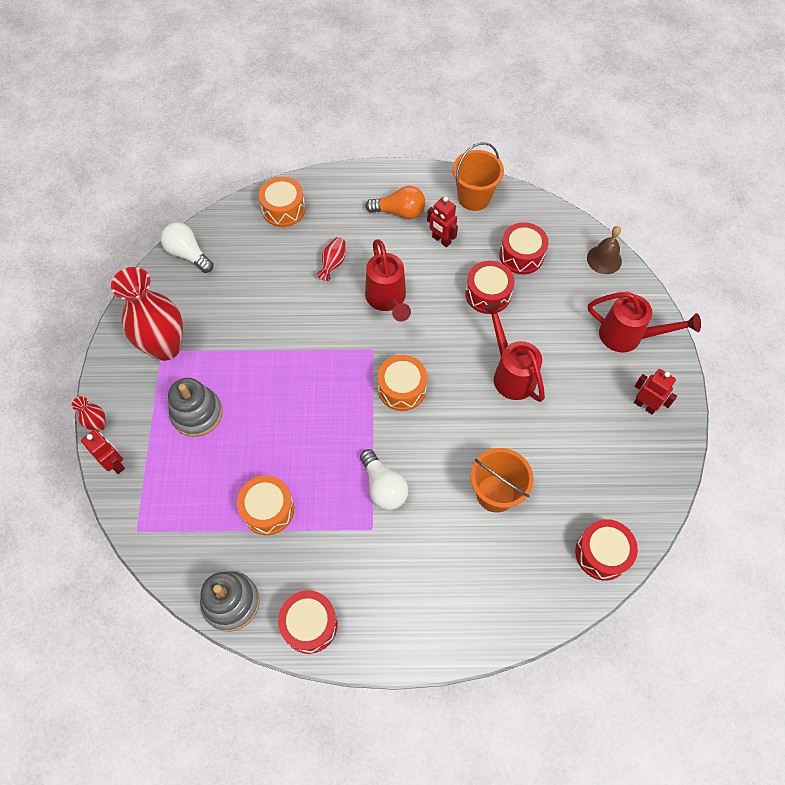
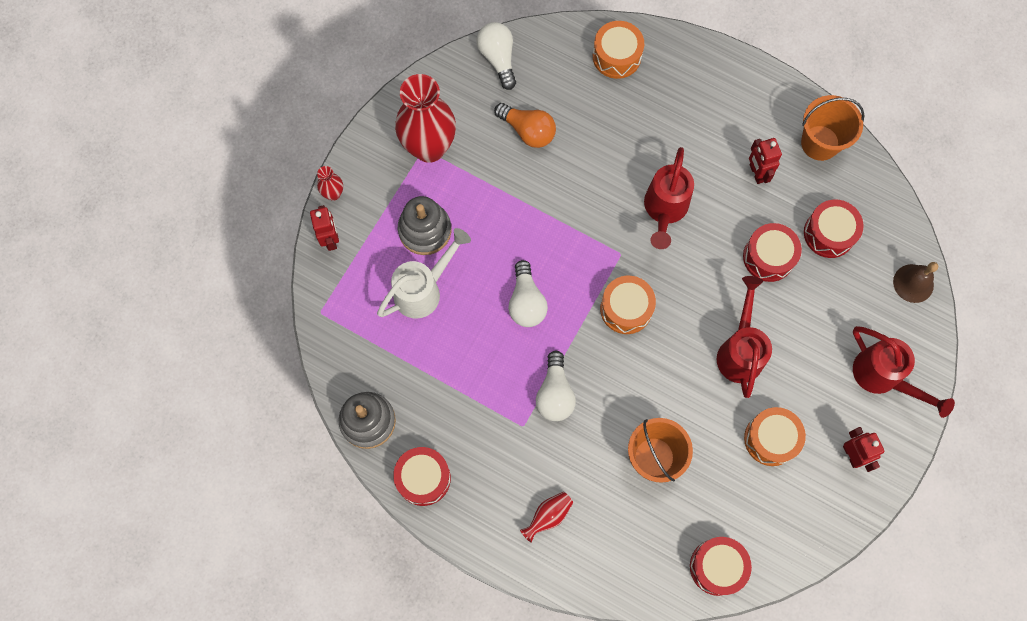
camera: 30 degrees right, 10 degrees up
orange drum [237,475,294,535] -> orange drum moved to [744,407,806,466]
red vase [317,237,346,281] -> red vase moved to [520,492,573,543]
orange light bulb [365,186,425,219] -> orange light bulb moved to [494,103,556,148]
none -> white watering can [377,228,471,319]
none -> white light bulb [508,260,548,327]

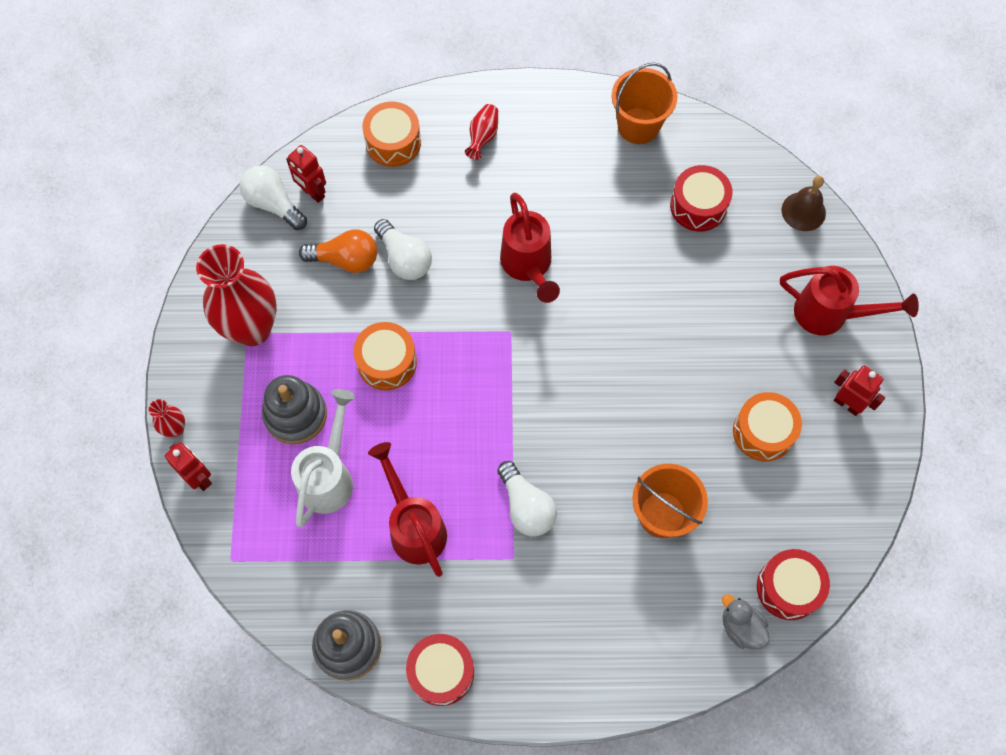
camera: 30 degrees left, 5 degrees down
white light bulb [508,260,548,327] -> white light bulb moved to [374,219,432,280]
red vase [520,492,573,543] -> red vase moved to [465,104,498,160]
orange drum [600,276,656,334] -> orange drum moved to [353,322,417,390]
red watering can [717,276,772,398] -> red watering can moved to [368,442,447,577]
red drum [743,223,802,282] -> none
red robot [749,138,782,184] -> red robot moved to [286,145,326,203]
none -> grey duck [722,594,769,650]

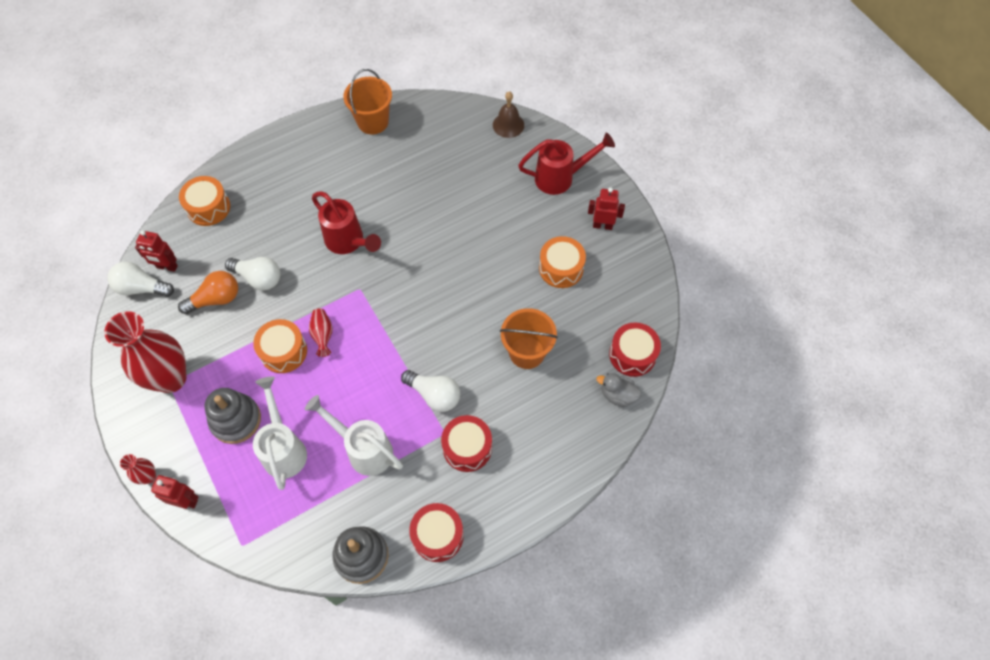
camera: 30 degrees left, 5 degrees down
red watering can [368,442,447,577] -> white watering can [305,395,403,476]
red vase [465,104,498,160] -> red vase moved to [309,308,333,357]
red drum [670,165,733,231] -> red drum moved to [441,415,492,472]

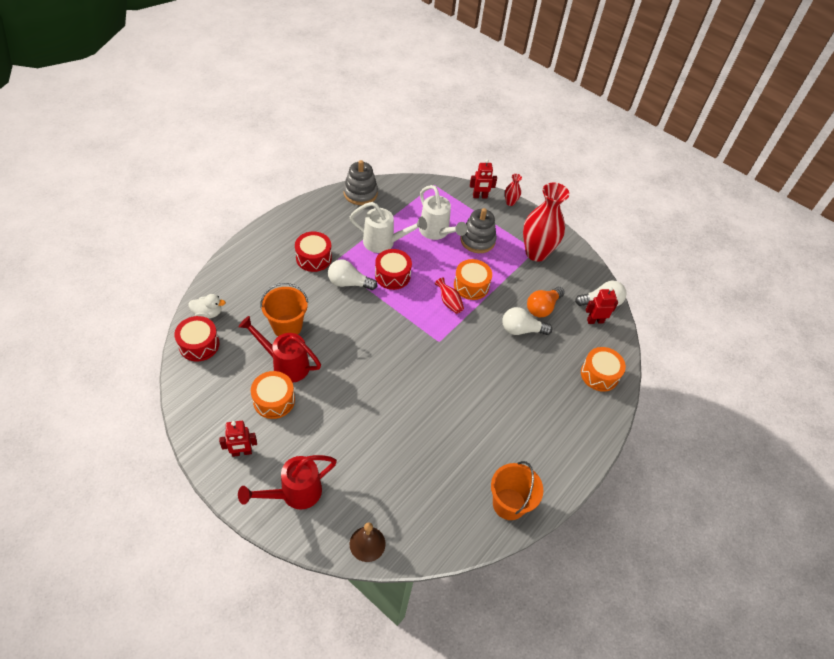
camera: 155 degrees right, 10 degrees down
red watering can [312,191,381,254] -> red watering can moved to [238,316,321,383]
red drum [409,503,464,562] -> red drum moved to [375,249,412,290]
grey duck [596,373,641,407] -> white duck [188,294,226,319]

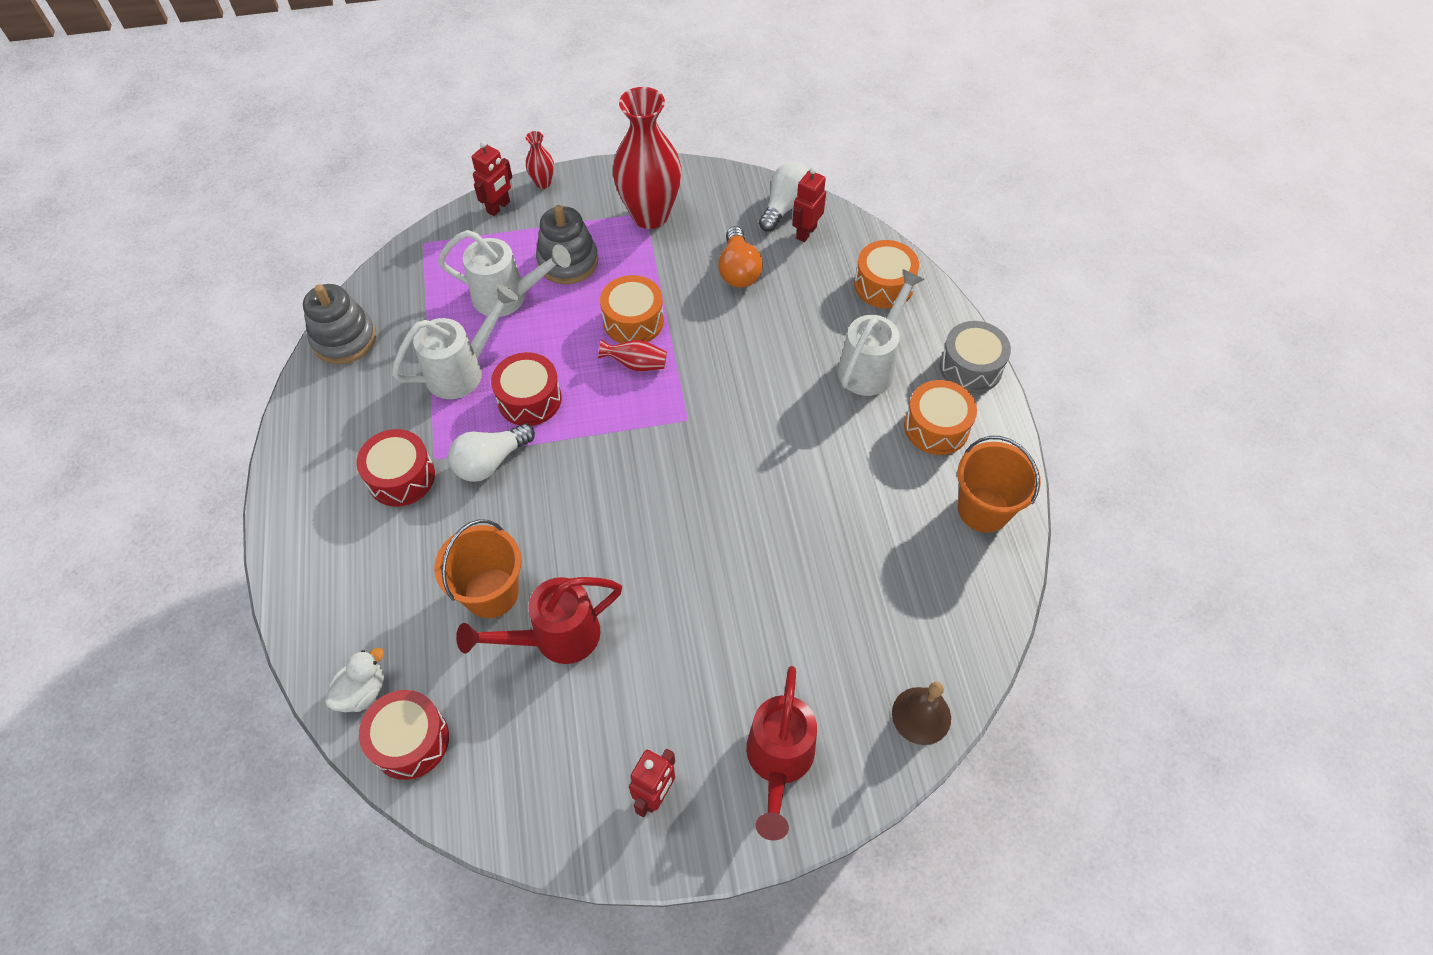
camera: 45 degrees left, 5 degrees up
orange drum [251,371,295,419] -> orange drum moved to [904,380,977,455]
white light bulb [502,307,552,335] -> none
none -> white watering can [838,269,925,396]
none -> grey drum [939,321,1011,393]

